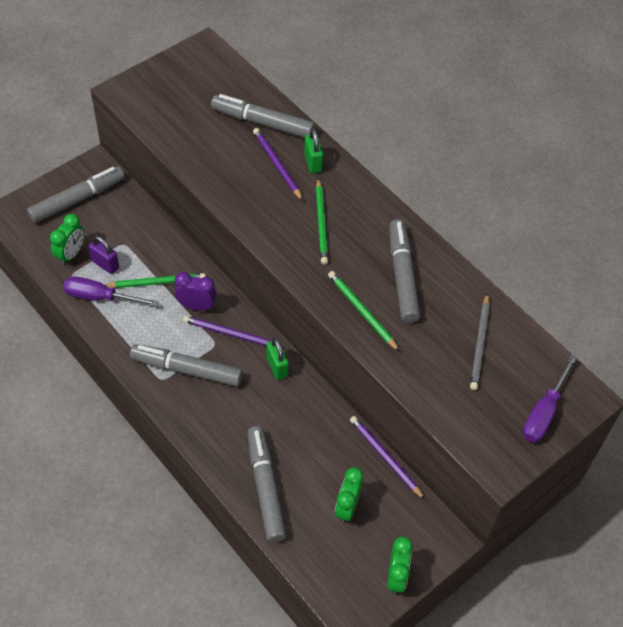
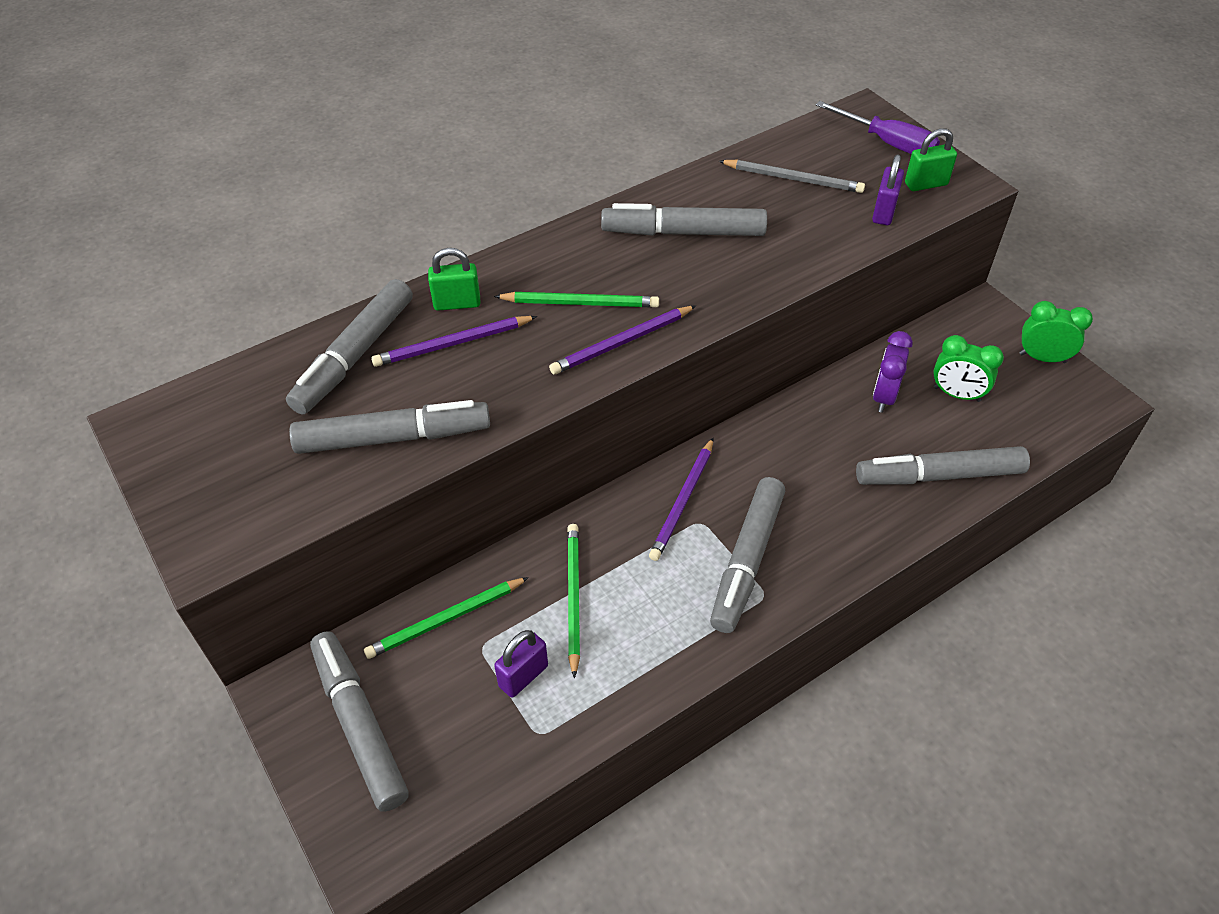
camera: 80 degrees left, 5 degrees down
green clock [50,214,84,265] -> none
purple screwdriver [63,276,159,306] -> none
purple clock [175,272,217,311] -> purple clock moved to [873,331,913,413]
green padlock [266,338,289,380] -> green padlock moved to [905,129,957,191]
green pencil [328,271,400,352] -> green pencil moved to [364,577,529,659]
purple pencil [350,416,425,500] -> purple pencil moved to [549,305,696,375]
none -> grey marker [289,400,490,454]
none -> purple padlock [872,155,904,225]

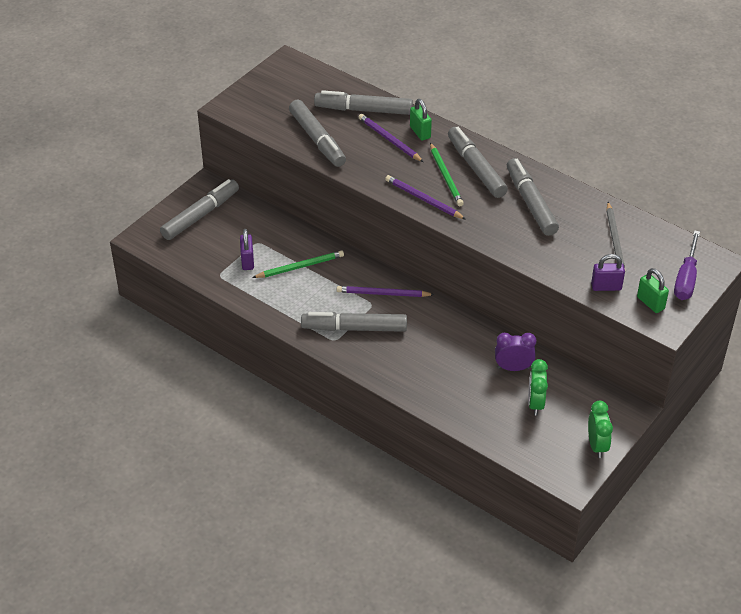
camera: 70 degrees right, 5 degrees down
green pencil [364,577,529,659] -> none
purple padlock [494,630,548,698] -> purple padlock turned 60 degrees clockwise [240,229,254,270]
grey marker [856,446,1030,485] -> grey marker moved to [448,127,508,198]

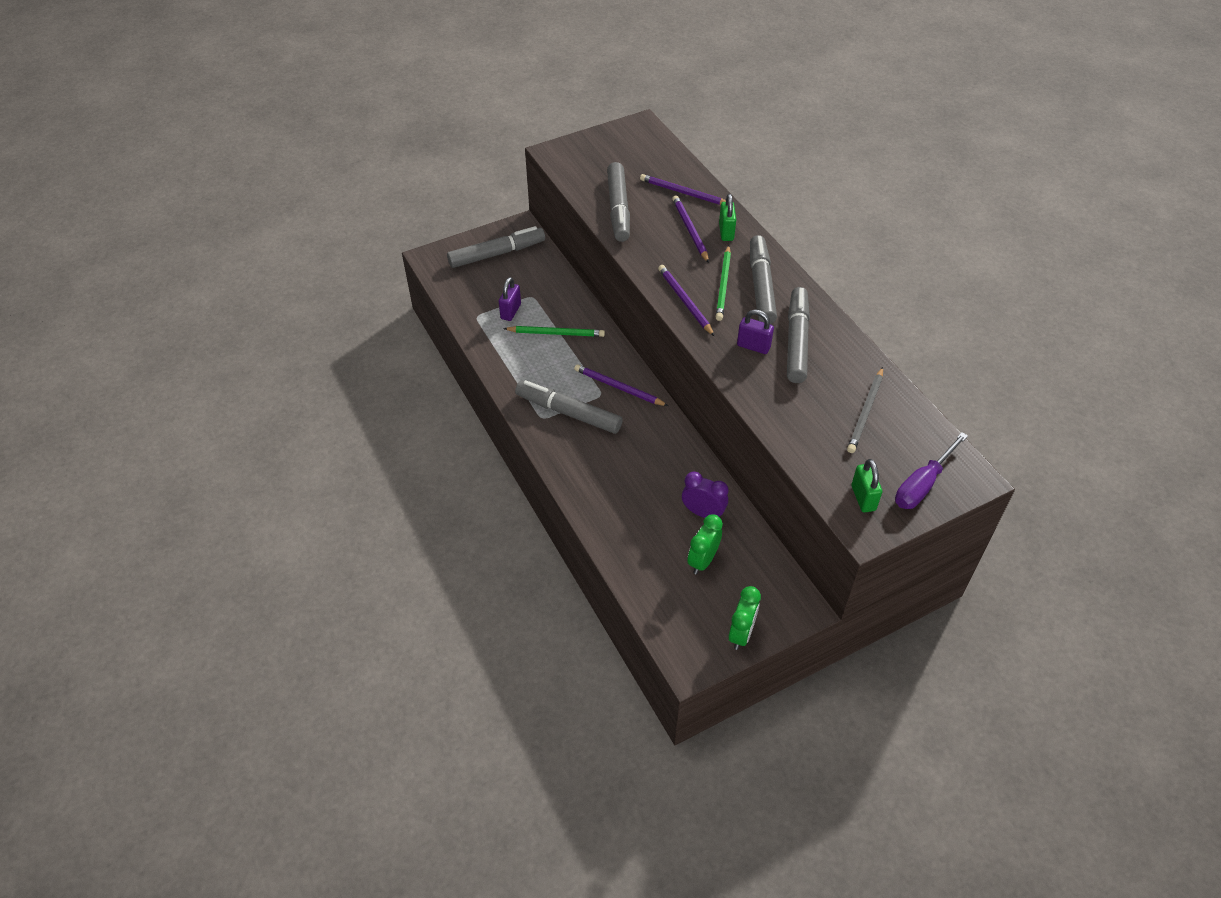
camera: 25 degrees right, 5 degrees up
grey marker [314,90,413,115] -> purple pencil [640,174,726,205]
purple padlock [591,254,625,291] -> purple padlock moved to [737,309,774,354]

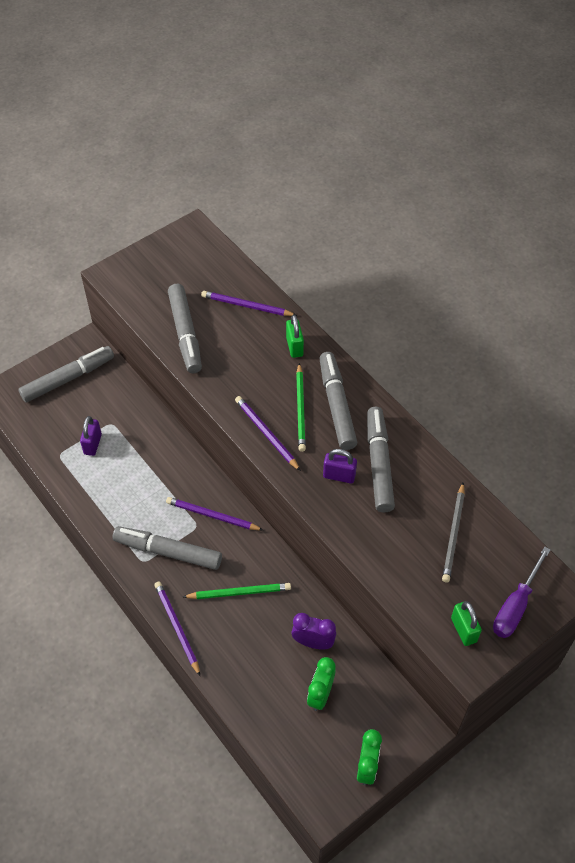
camera: 10 degrees left, 5 degrees up
green pencil [503,326,605,337] -> green pencil moved to [183,583,291,599]
purple pencil [672,195,709,263] -> purple pencil moved to [154,581,200,676]

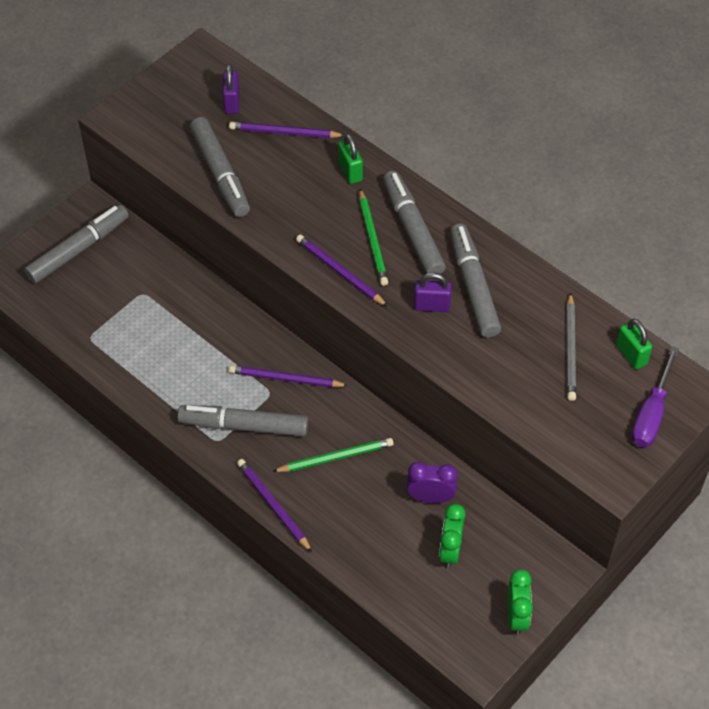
camera: 10 degrees left, 0 degrees up
purple padlock [80,416,102,456] -> purple padlock moved to [223,64,240,114]
green padlock [451,601,482,646] -> green padlock moved to [616,319,652,370]

